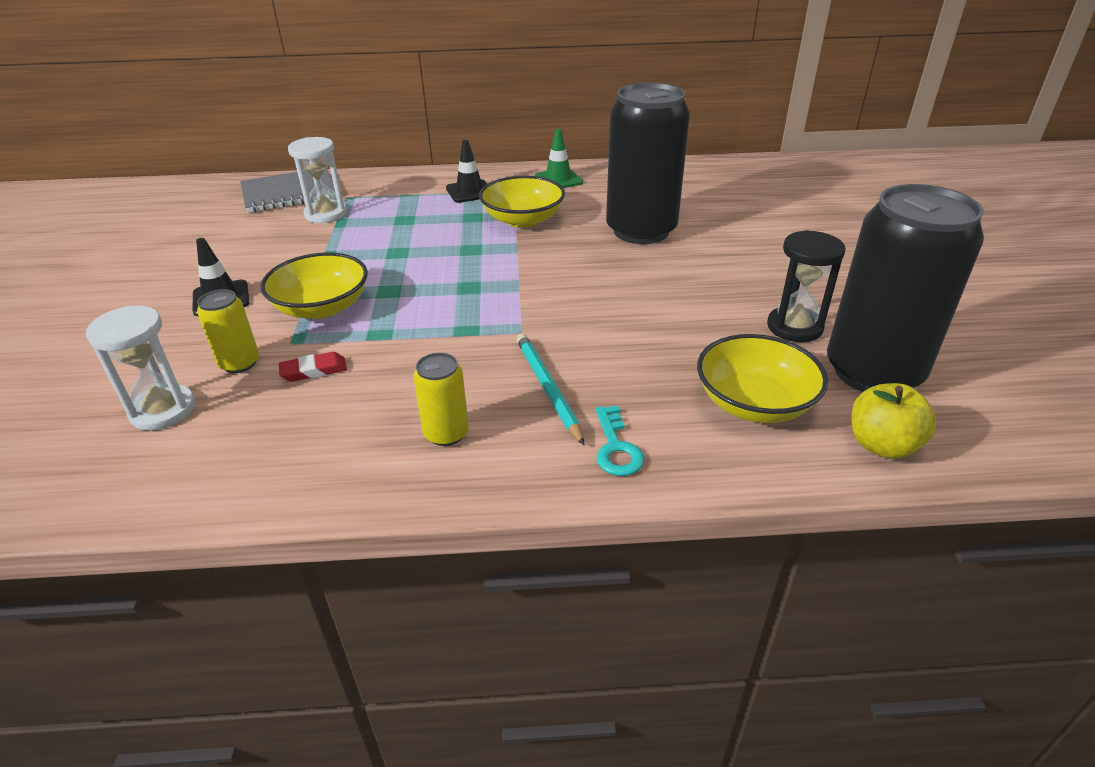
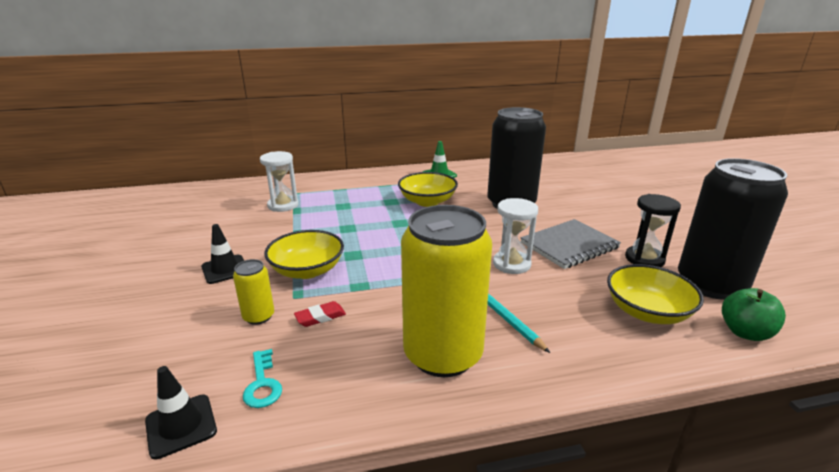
camera: 10 degrees left, 10 degrees down
white hourglass [86,305,195,430] -> white hourglass moved to [493,198,538,274]
grey notebook [240,169,335,213] -> grey notebook moved to [521,219,621,269]
yellow can [413,353,469,446] -> yellow can [401,205,492,377], size x2.28
black traffic cone [446,140,487,203] -> black traffic cone moved to [145,366,217,460]
turquoise key [596,406,644,476] -> turquoise key moved to [243,349,282,408]
yellow apple [852,383,937,459] -> green apple [722,288,786,341]

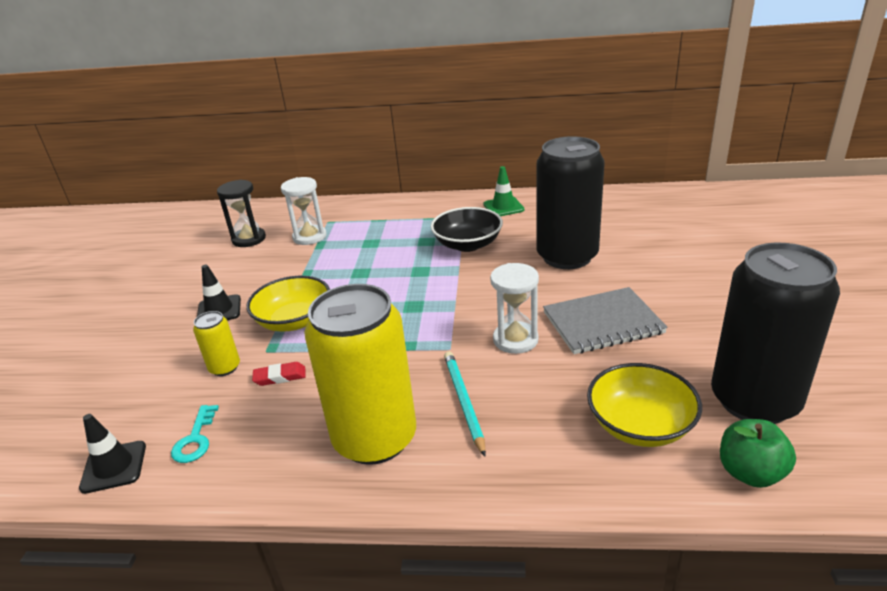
camera: 20 degrees right, 5 degrees up
yellow bowl [398,172,458,207] -> black bowl [431,207,503,252]
black hourglass [625,194,681,267] -> black hourglass moved to [217,180,266,247]

